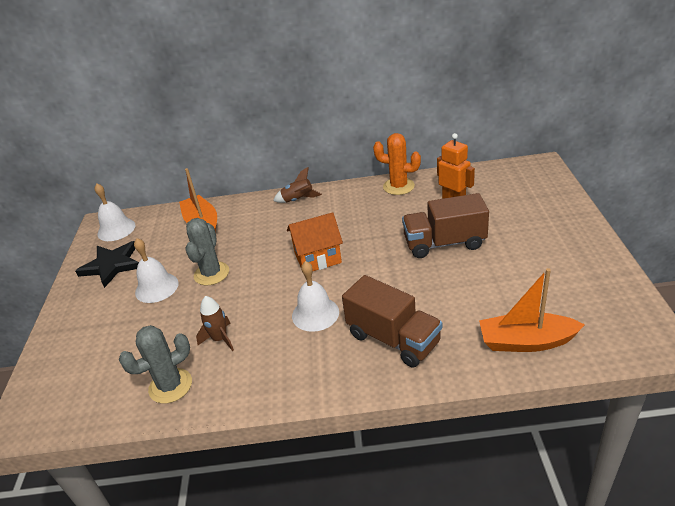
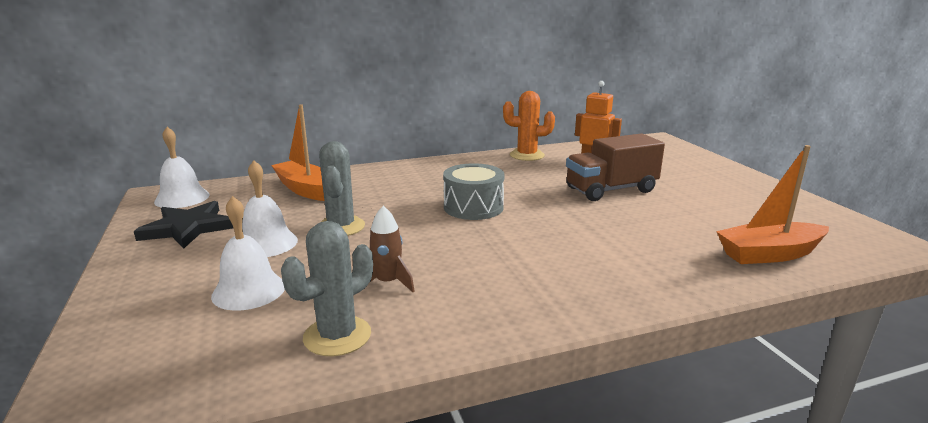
camera: 20 degrees left, 15 degrees down
brown rocket [273,167,322,203] -> none
orange house [287,212,343,272] -> grey drum [443,163,504,220]
white bell [292,261,339,332] -> white bell moved to [211,196,285,311]
brown truck [342,275,442,367] -> none

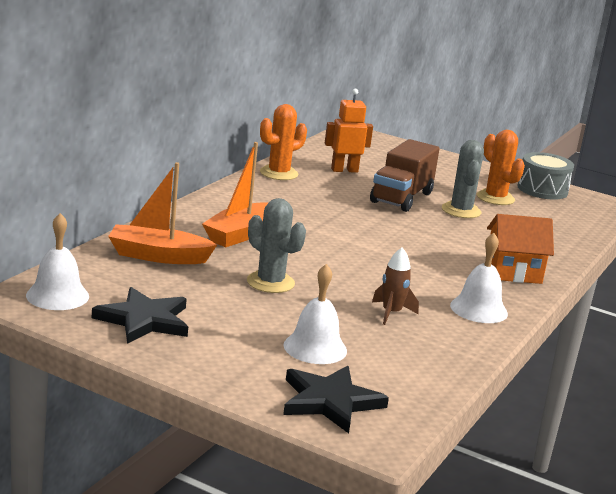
camera: 45 degrees left, 0 degrees up
white bell [242,160,298,257] -> white bell moved to [450,233,508,323]
grey cactus [281,221,373,356] -> grey cactus moved to [442,140,484,218]
grey drum [443,163,504,220] -> grey drum moved to [517,152,574,200]
orange boat [716,145,829,264] -> orange boat moved to [202,142,268,247]
none -> black star [283,366,389,433]
none -> orange cactus [477,130,525,205]
none -> orange house [487,214,554,284]

